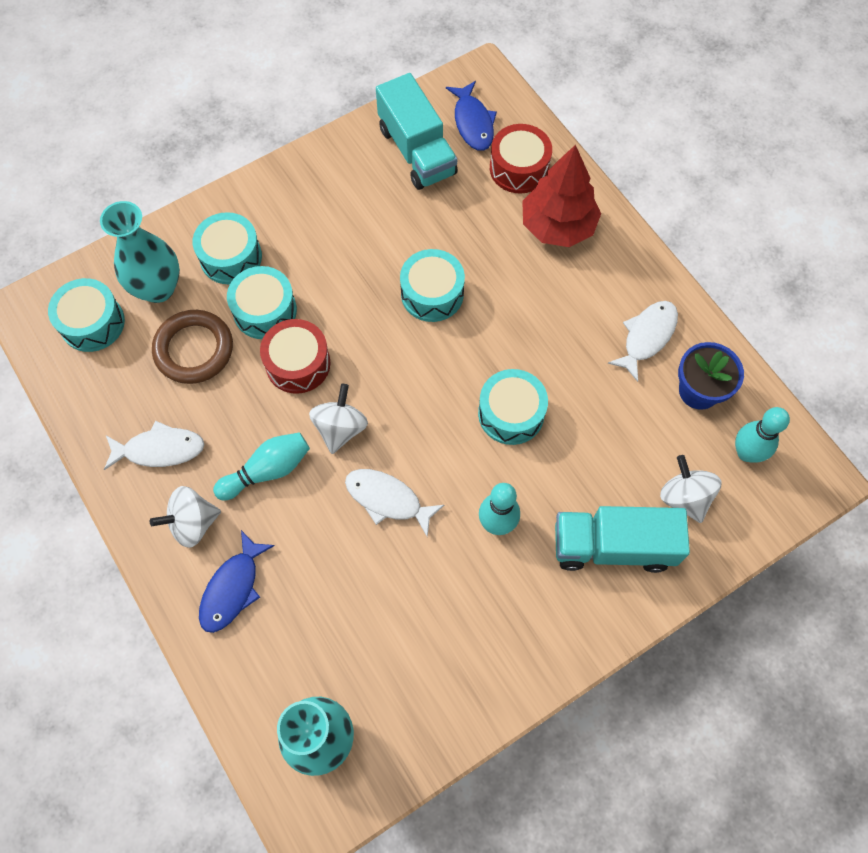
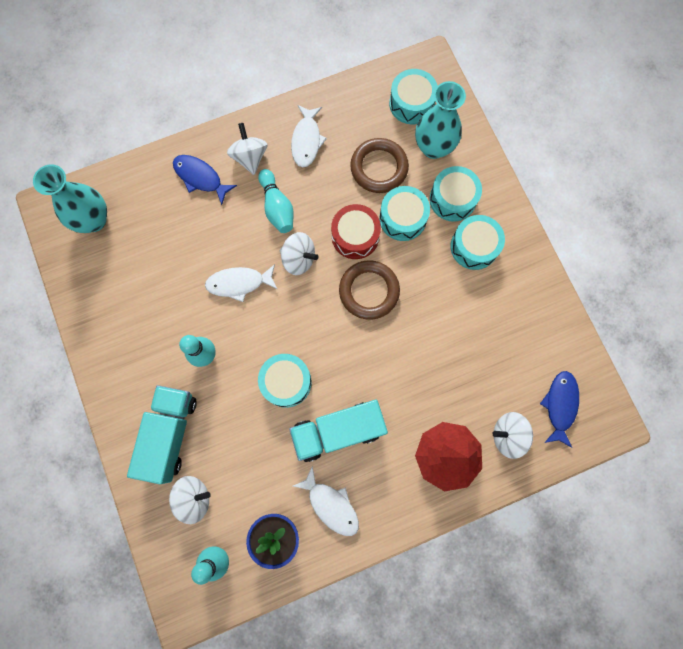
camera: 100 degrees right, 10 degrees up
white fish [345,469,444,537] -> white fish turned 135 degrees counterclockwise [205,264,277,302]
turquoise truck [376,73,458,190] -> turquoise truck moved to [289,400,388,462]
turquoise drum [400,249,465,322] -> turquoise drum moved to [450,215,505,270]
blue fish [446,81,497,151] -> blue fish turned 105 degrees clockwise [540,371,579,448]
red drum [490,124,552,193] -> white spinning top [493,412,533,459]
none -> brown ring [339,260,400,320]

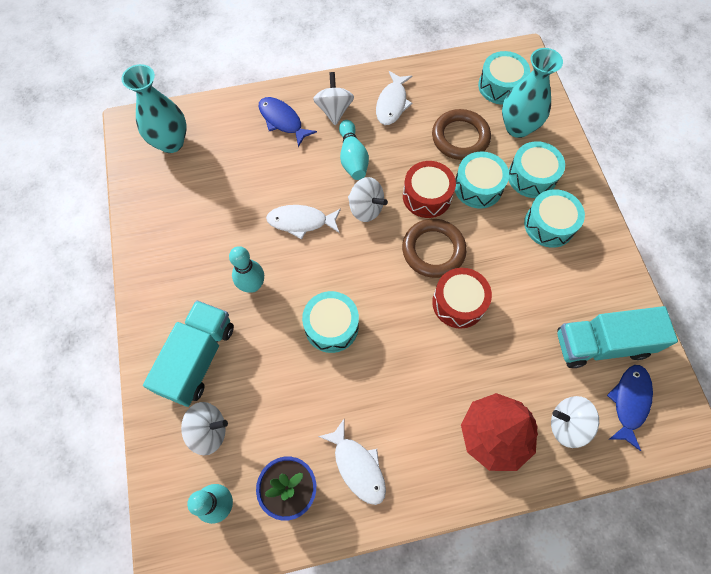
camera: 10 degrees right, 10 degrees down
turquoise truck [289,400,388,462] -> turquoise truck moved to [557,306,678,368]
none -> red drum [432,268,492,329]

